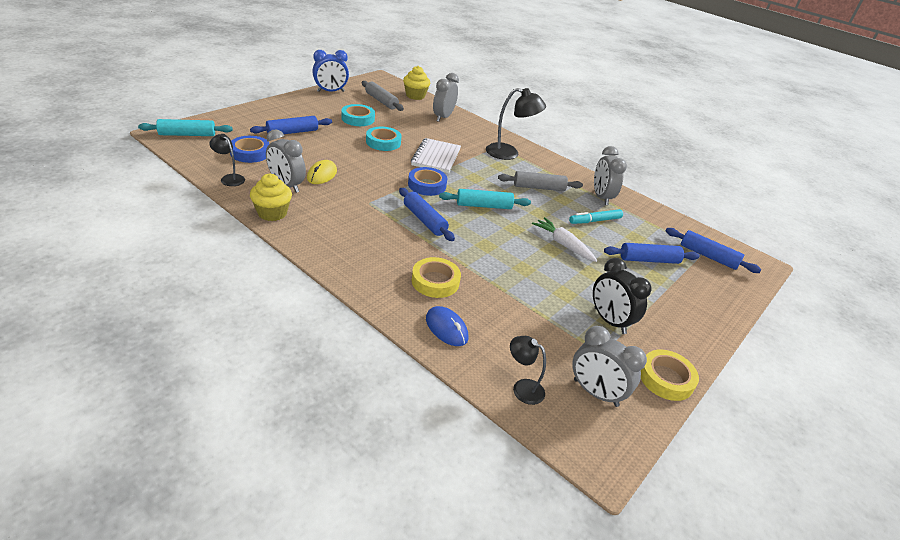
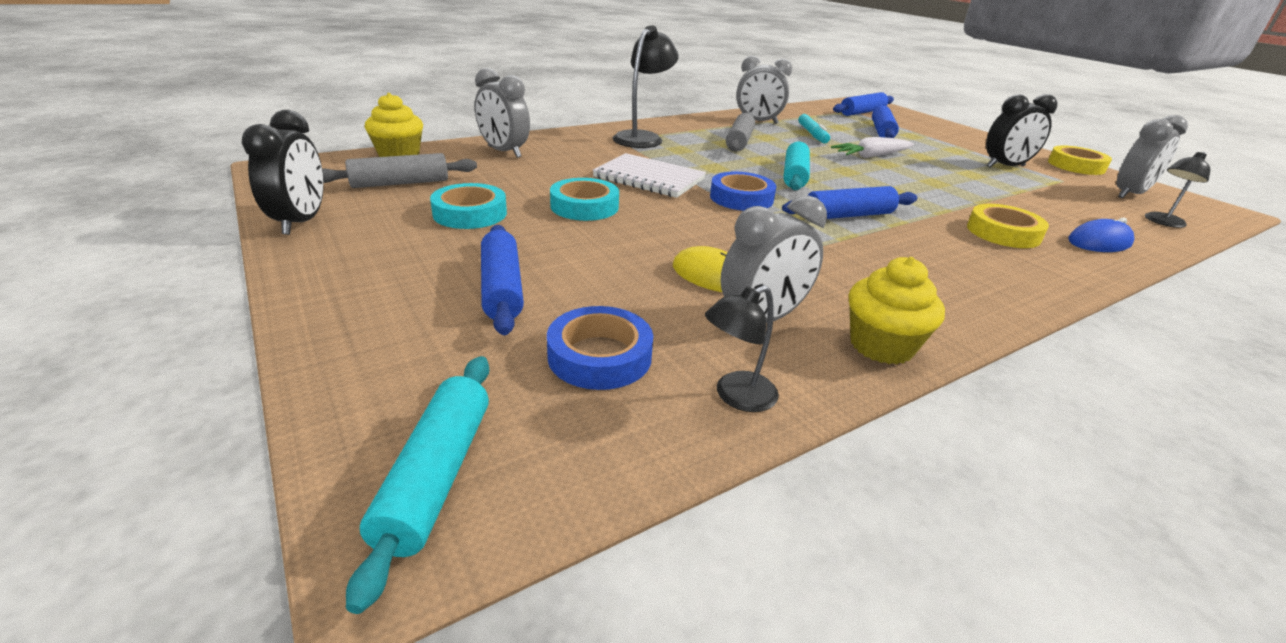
camera: 70 degrees left, 5 degrees down
blue clock [312,50,349,92] -> black clock [242,110,324,235]

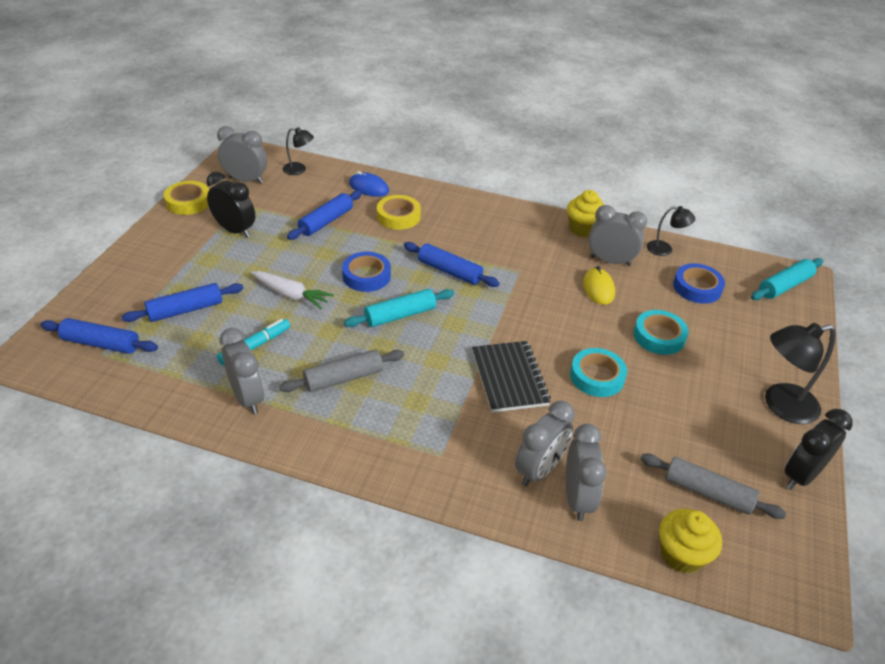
camera: 130 degrees left, 10 degrees up
turquoise tape [430,183,507,229] -> turquoise tape moved to [634,310,689,355]
blue rolling pin [481,225,524,335] -> blue rolling pin moved to [287,190,362,240]
white notebook [592,153,706,198] -> black notebook [472,341,551,412]
black lamp [613,25,679,148] -> black lamp moved to [765,323,836,424]
blue tape [710,171,776,211] -> blue tape moved to [342,252,391,292]
none -> grey clock [515,401,575,486]

